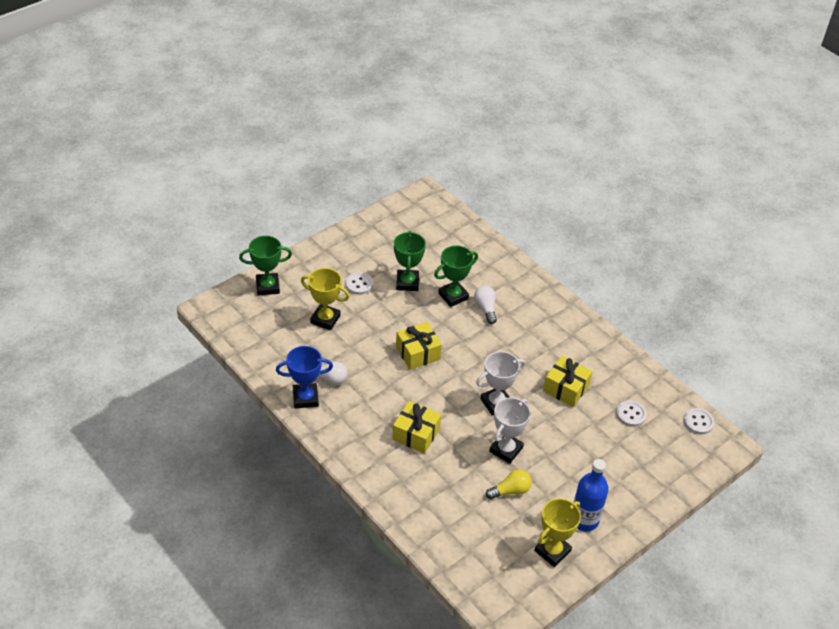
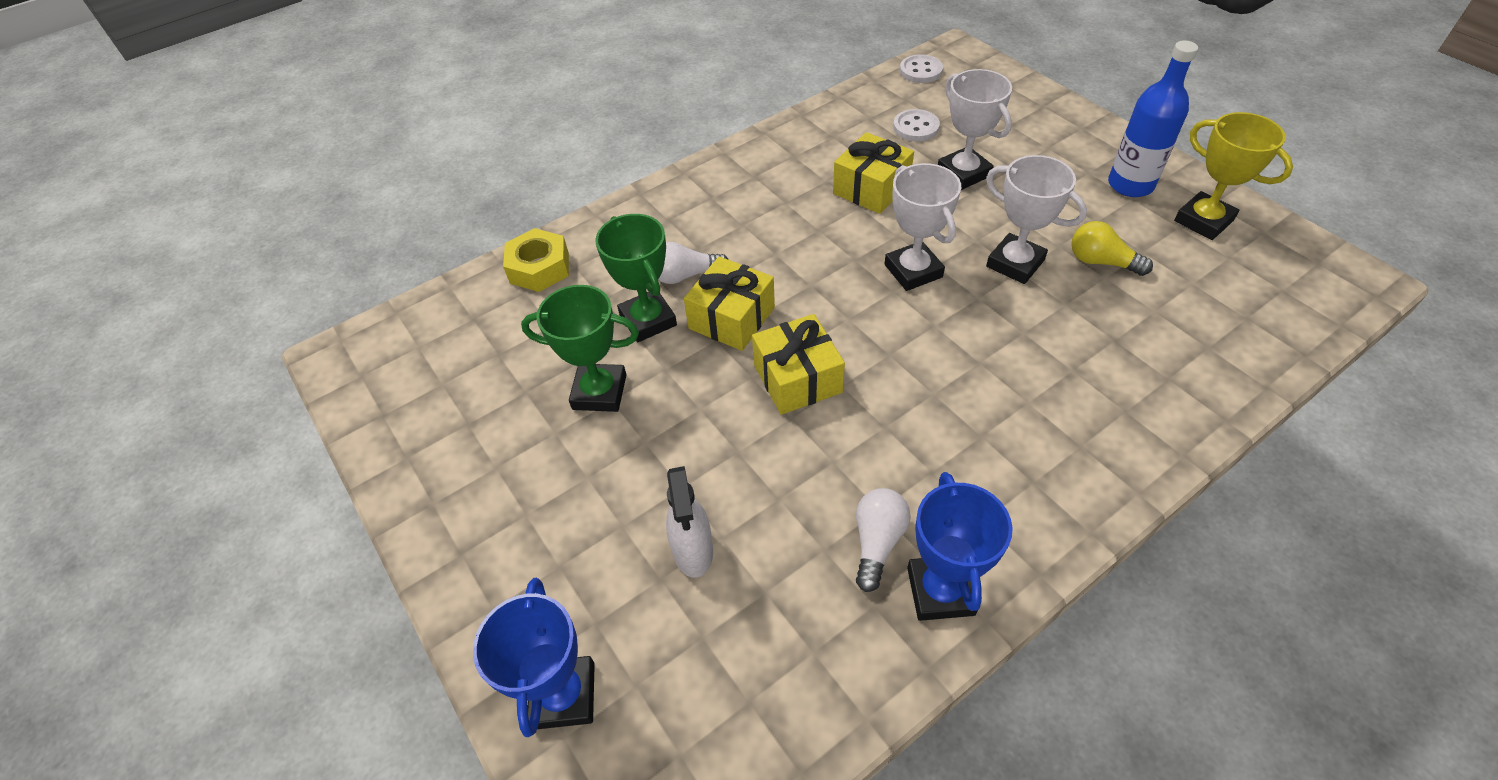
camera: 80 degrees left, 5 degrees up
green trophy [239,236,292,296] -> blue trophy [473,578,595,737]
yellow trophy [301,268,349,330] -> white spray bottle [666,466,713,578]
white button [346,272,373,295] -> none
yellow gift [392,401,441,454] -> yellow gift moved to [684,256,775,351]
yellow light bulb [486,469,532,499] -> yellow light bulb turned 45 degrees counterclockwise [1071,221,1153,276]
none -> yellow nut [503,228,569,292]
none -> white trophy [938,69,1012,190]

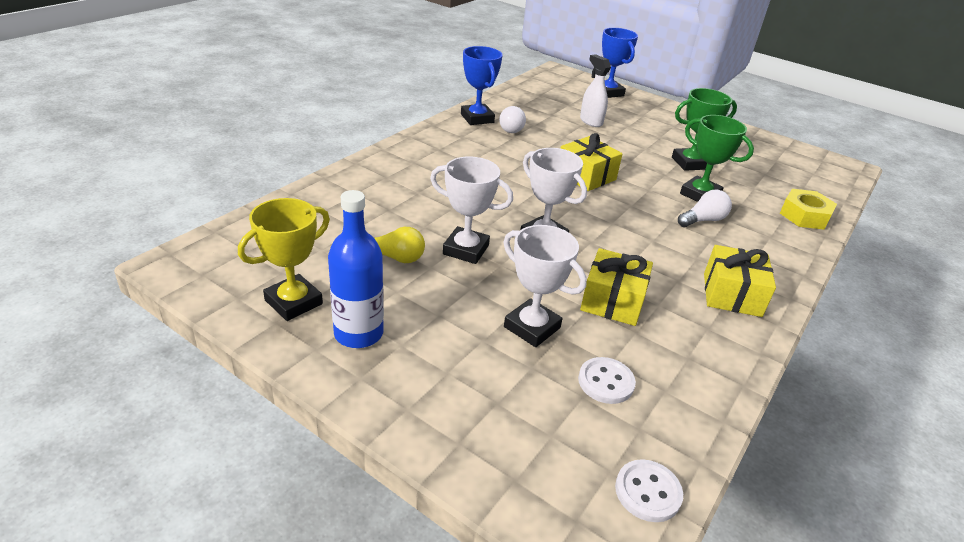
camera: 155 degrees right, 15 degrees down
yellow gift [684,256,775,351] -> yellow gift moved to [704,245,776,317]
yellow trophy [1174,112,1293,240] -> yellow trophy turned 75 degrees counterclockwise [238,198,330,321]

